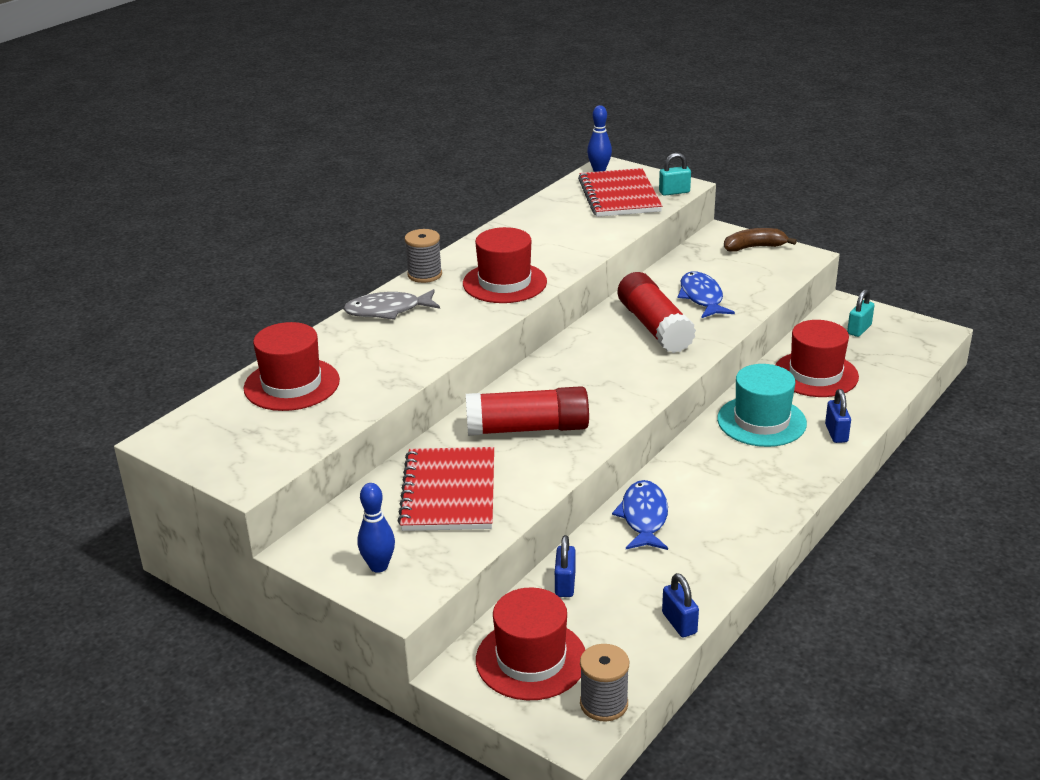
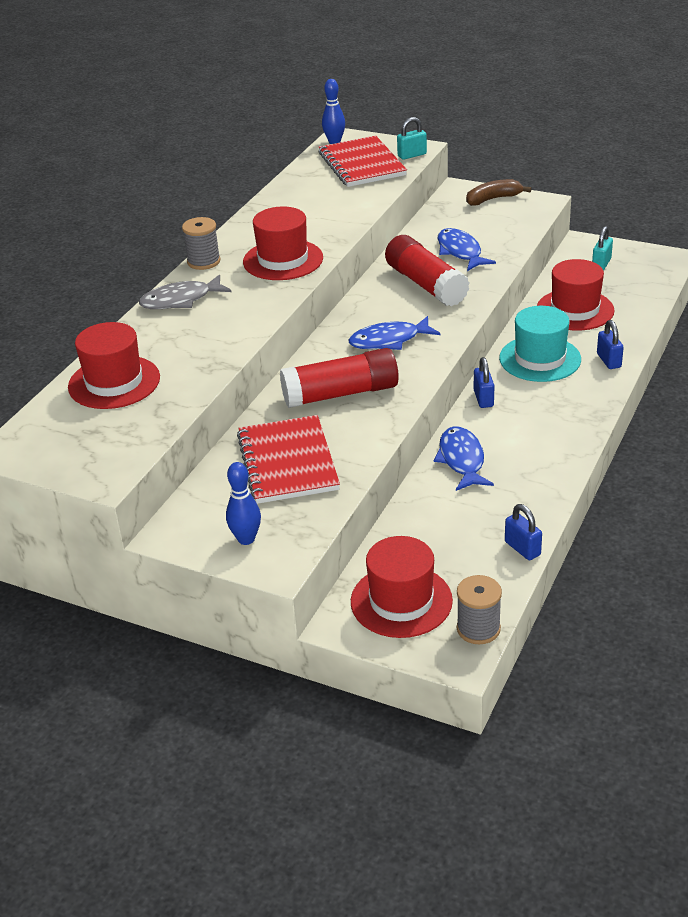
camera: 10 degrees left, 5 degrees up
blue padlock [555,535,576,597] -> blue padlock moved to [474,357,494,408]
none -> blue fish [349,316,441,350]

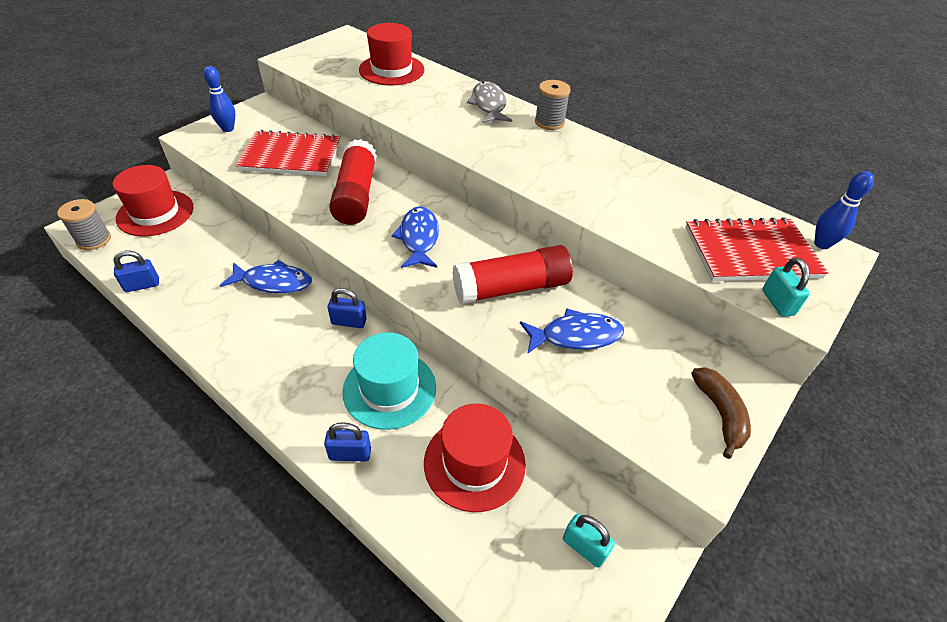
camera: 100 degrees right, 10 degrees up
red hat [243,206,323,280] -> none

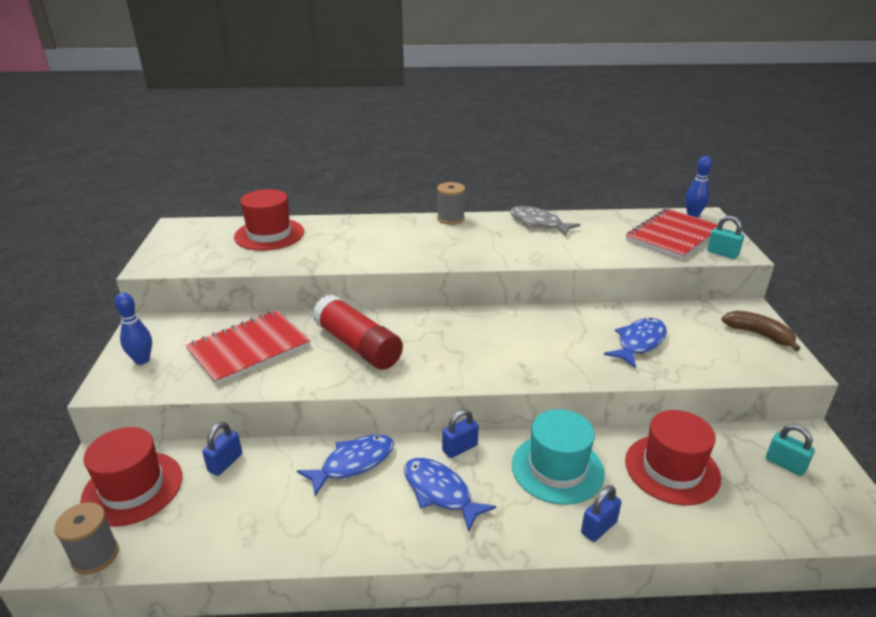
camera: 40 degrees left, 15 degrees down
blue padlock [113,250,159,292] -> blue padlock moved to [202,422,242,476]
blue fish [391,206,439,268] -> blue fish moved to [404,458,496,532]
red glue stick [452,245,573,304] -> none
grey fish [467,81,512,123] -> grey fish moved to [510,206,581,235]
turquoise padlock [563,514,615,568] -> turquoise padlock turned 45 degrees clockwise [766,424,815,476]

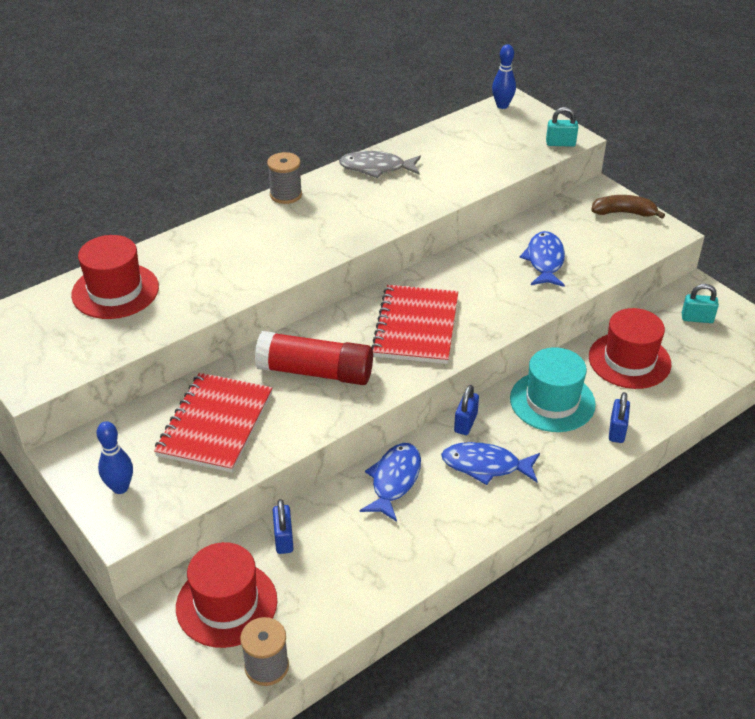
camera: 35 degrees left, 10 degrees up
red notebook [626,208,718,260] -> red notebook moved to [371,285,458,364]

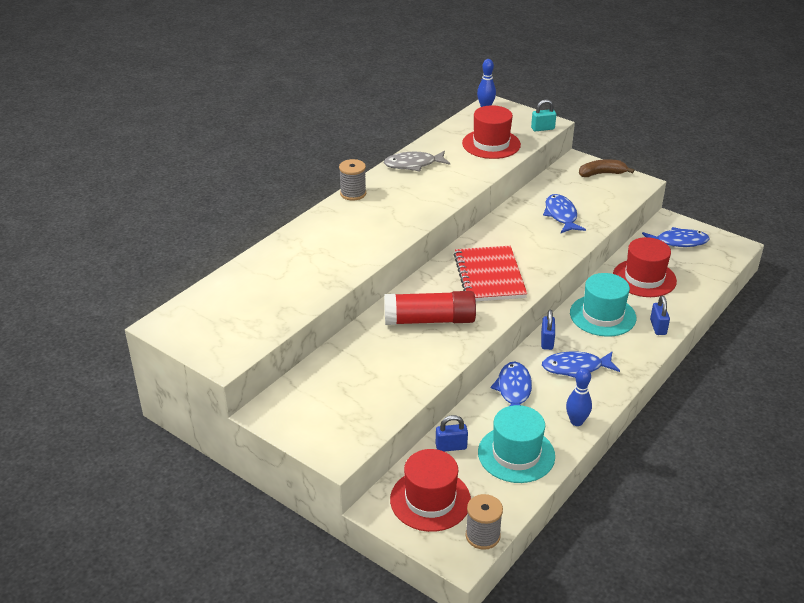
camera: 15 degrees left, 5 degrees down
red hat [71,235,159,319] -> red hat moved to [462,105,521,159]
blue bowling pin [96,421,133,494] -> blue bowling pin moved to [566,368,592,426]
red notebook [154,373,273,472] -> none
blue padlock [273,499,294,554] -> blue padlock turned 75 degrees counterclockwise [436,415,468,452]
turquoise padlock [682,284,719,323] -> blue fish [642,227,709,247]
none -> turquoise hat [478,405,555,483]

